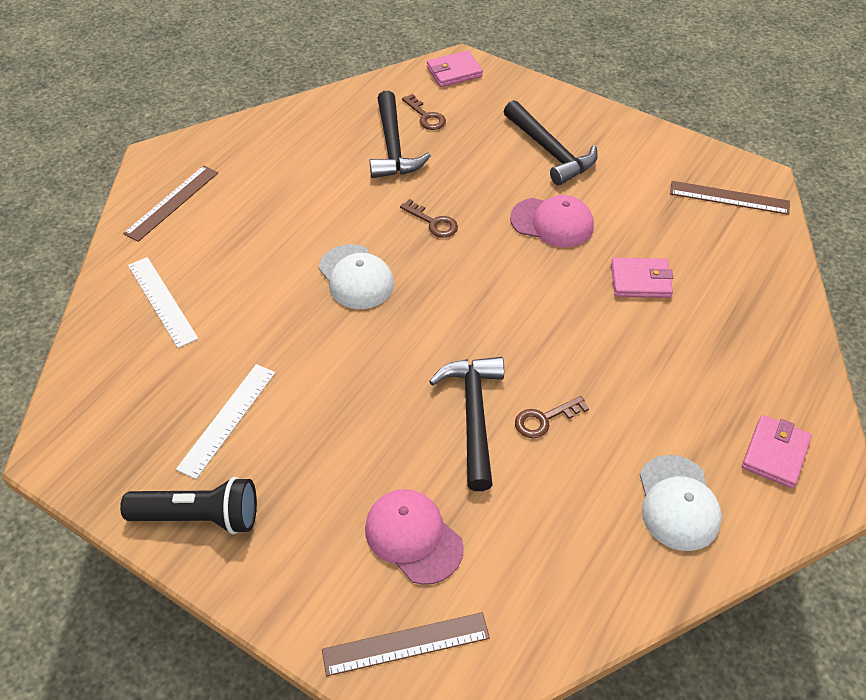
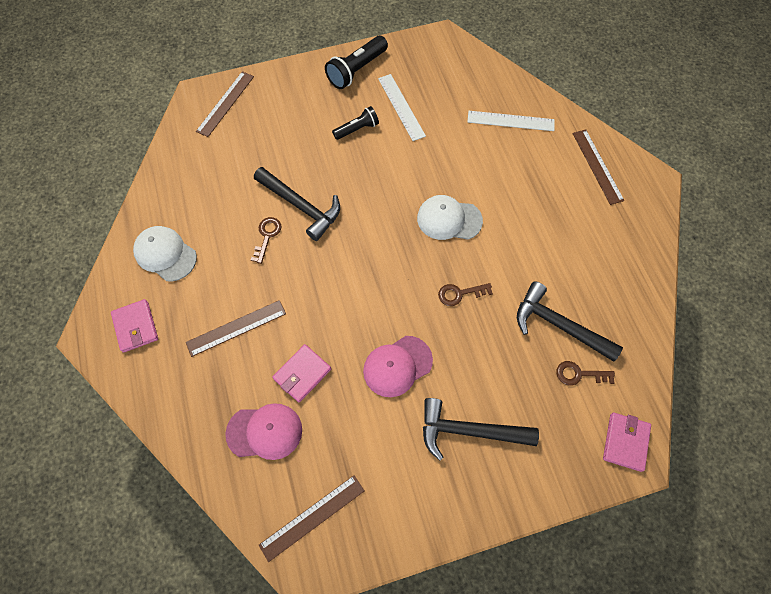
camera: 130 degrees right, 15 degrees up
pink cap [365,489,464,585] -> pink cap moved to [225,403,302,460]
none -> brown ruler [186,300,286,357]
none -> black flashlight [332,106,379,140]

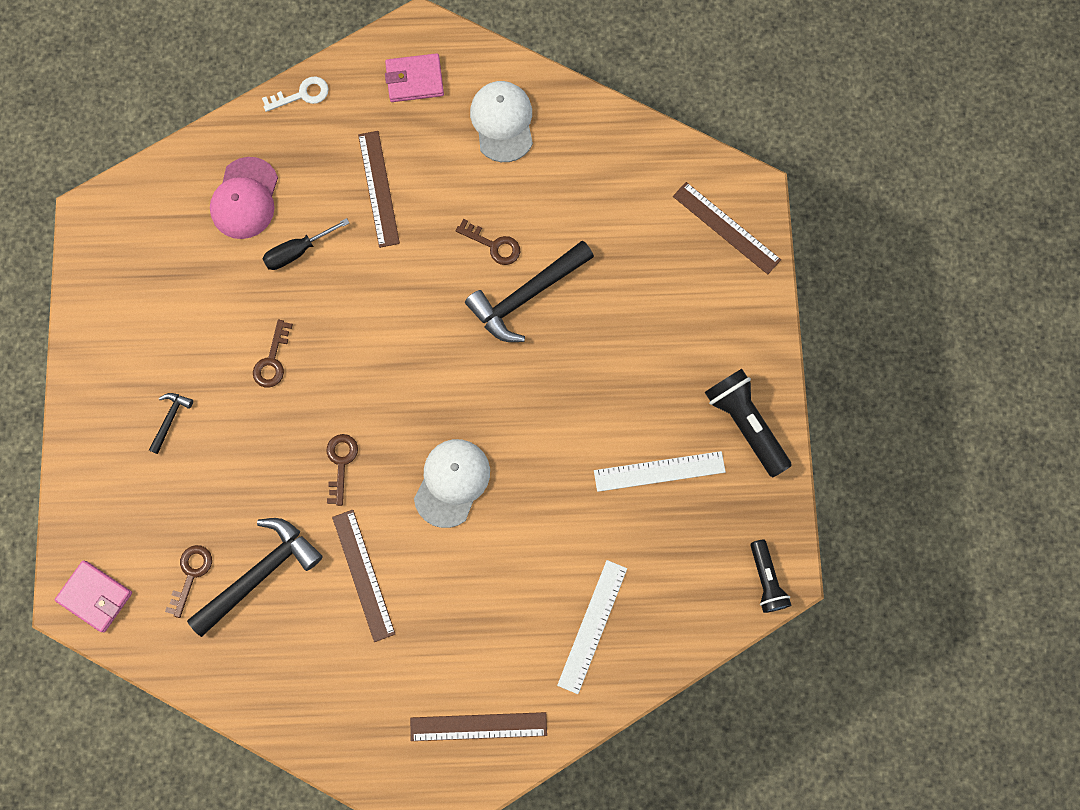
camera: 105 degrees right, 10 degrees up
white cap [133,226,197,281] -> white cap turned 60 degrees counterclockwise [470,81,533,162]
brown ruler [259,475,365,562] -> brown ruler moved to [332,510,395,642]
pink wallet [272,344,331,403] -> black screwdriver [262,218,349,270]
black flashlight [332,106,379,140] -> black flashlight moved to [750,539,791,613]
pink cap [363,336,433,397] -> brown key [253,320,293,387]
black hammer [423,398,539,461] -> black hammer [149,393,193,454], size x0.47
none -> white key [262,77,329,112]

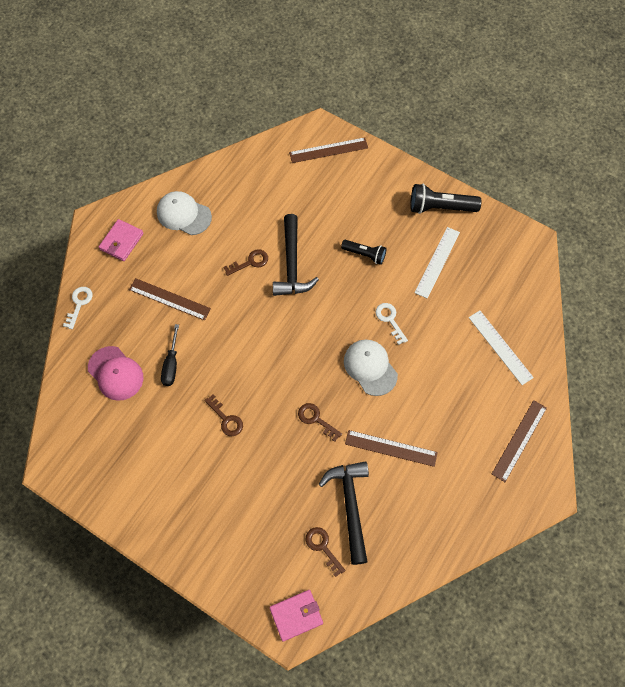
camera: 55 degrees left, 10 degrees down
black hammer [149,393,193,454] -> none
black flashlight [750,539,791,613] -> black flashlight moved to [341,240,386,265]
none -> white key [375,303,408,345]

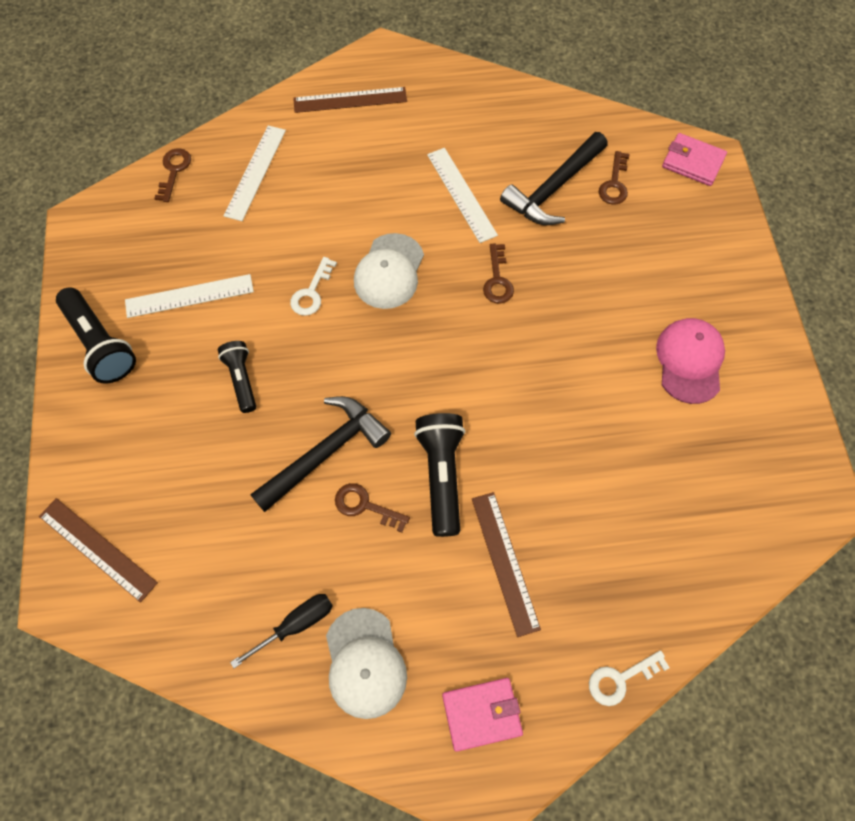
camera: 130 degrees left, 0 degrees up
pink cap [88,346,143,401] -> pink cap moved to [656,318,725,404]
black screwdriver [161,324,179,386] -> black screwdriver moved to [230,594,333,668]
brown key [204,394,243,436] -> brown key moved to [154,148,191,202]
brown ruler [345,430,438,467] -> white ruler [427,148,498,243]
none -> black flashlight [414,413,466,537]

